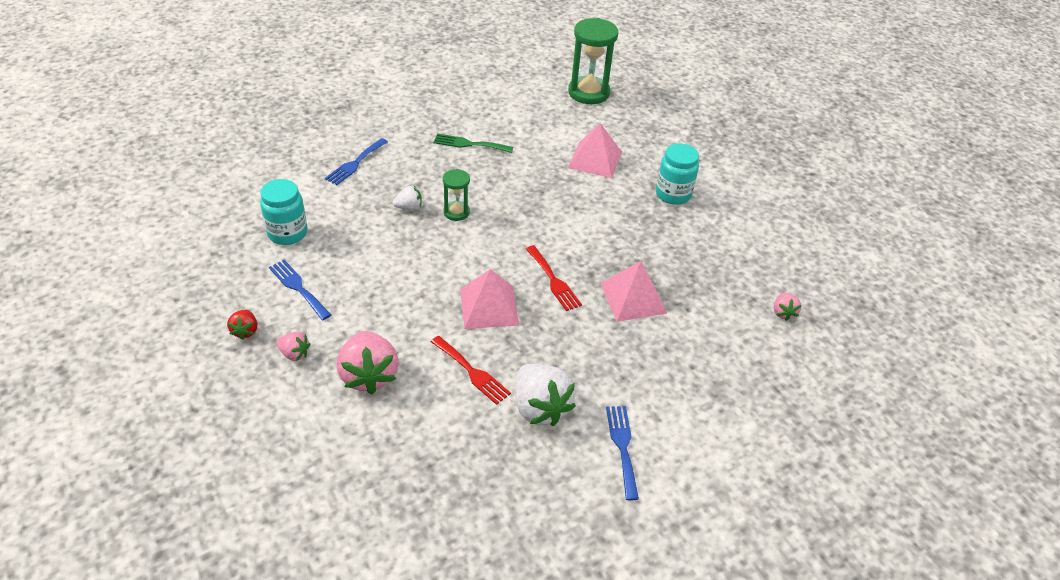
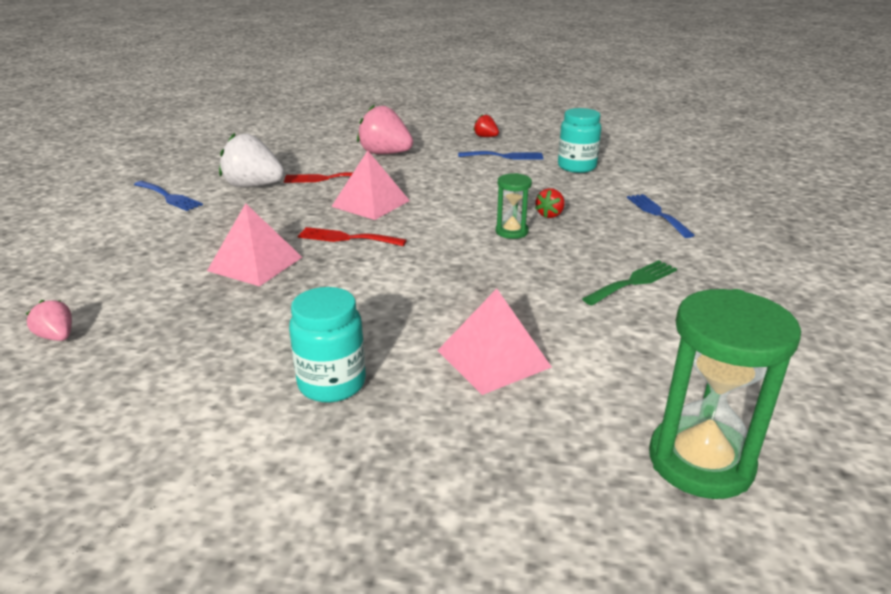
camera: 135 degrees right, 15 degrees down
pink strawberry [276,332,310,361] -> none
white strawberry [393,186,422,210] -> red strawberry [535,188,565,218]

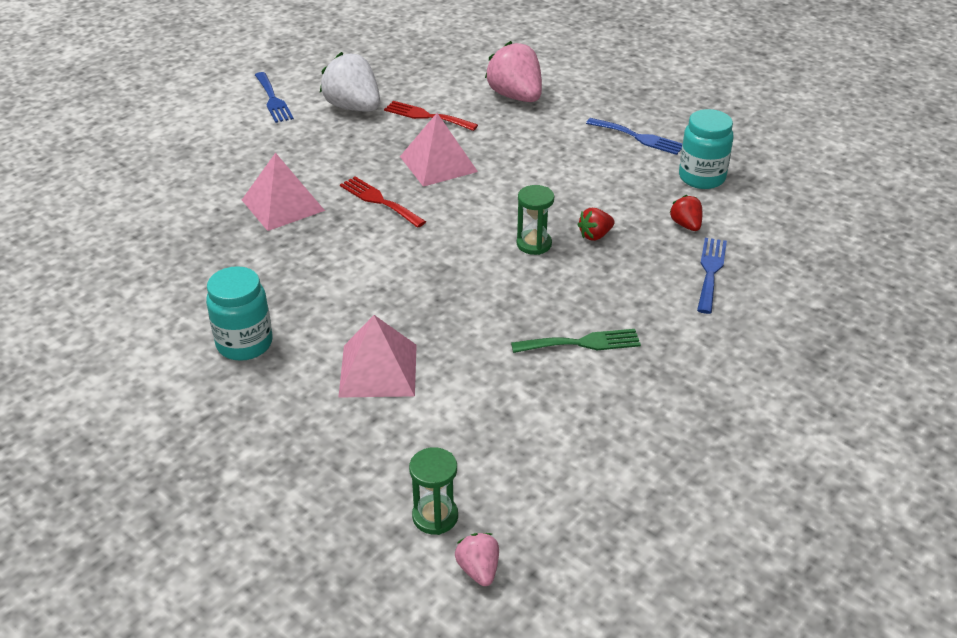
camera: 30 degrees right, 10 degrees up
pink strawberry [26,300,72,341] -> pink strawberry moved to [455,533,499,586]
red strawberry [473,114,499,137] -> red strawberry moved to [669,195,702,231]
green hourglass [649,289,801,499] -> green hourglass [409,447,458,535], size x0.54

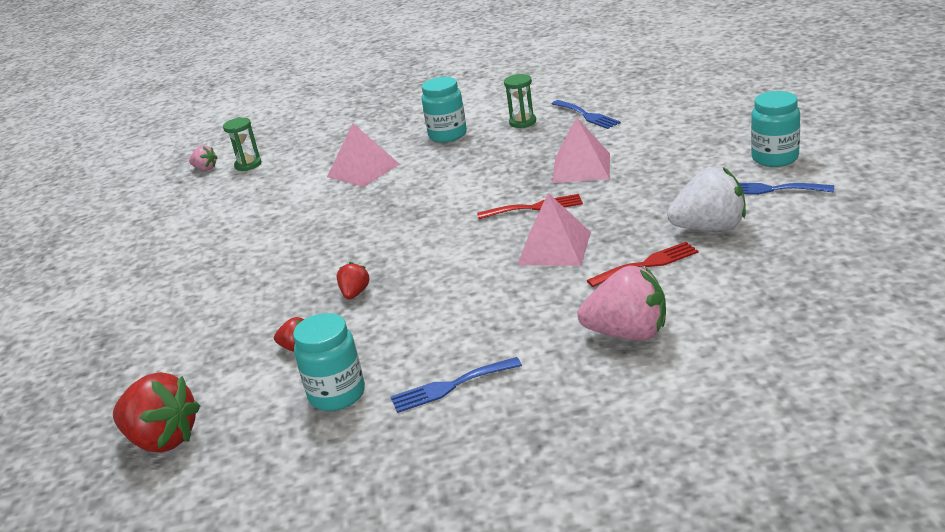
camera: 135 degrees right, 10 degrees down
green fork [511,329,641,353] -> none
green hourglass [517,185,554,255] -> green hourglass moved to [504,74,536,128]
blue fork [697,238,727,314] -> blue fork moved to [552,100,621,129]
none -> red strawberry [113,372,200,452]
none -> turquoise jar [751,91,800,167]

